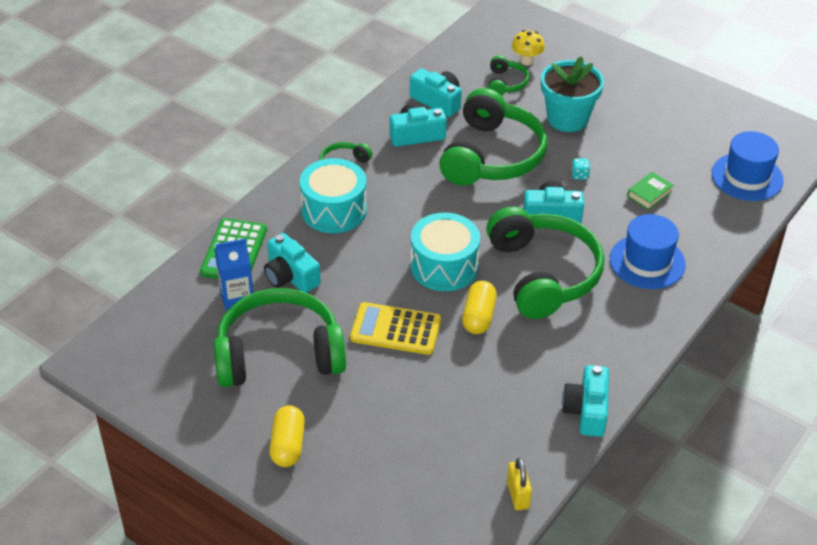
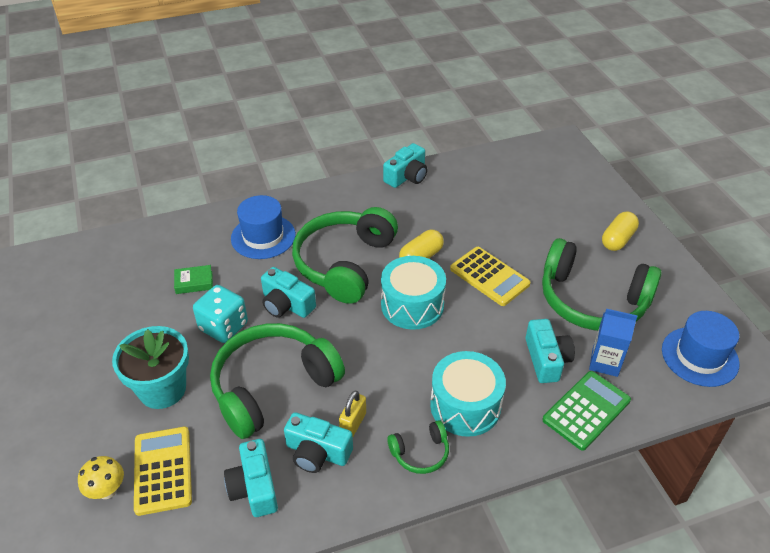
camera: 145 degrees left, 0 degrees up
green headphones [488,55,529,95] -> yellow calculator [134,427,192,516]
yellow padlock [507,458,532,510] -> yellow padlock moved to [339,390,366,436]
turquoise dice [572,159,590,179] -> turquoise dice [193,285,248,343], size x2.35
blue hat [712,131,784,201] -> blue hat moved to [662,311,739,387]

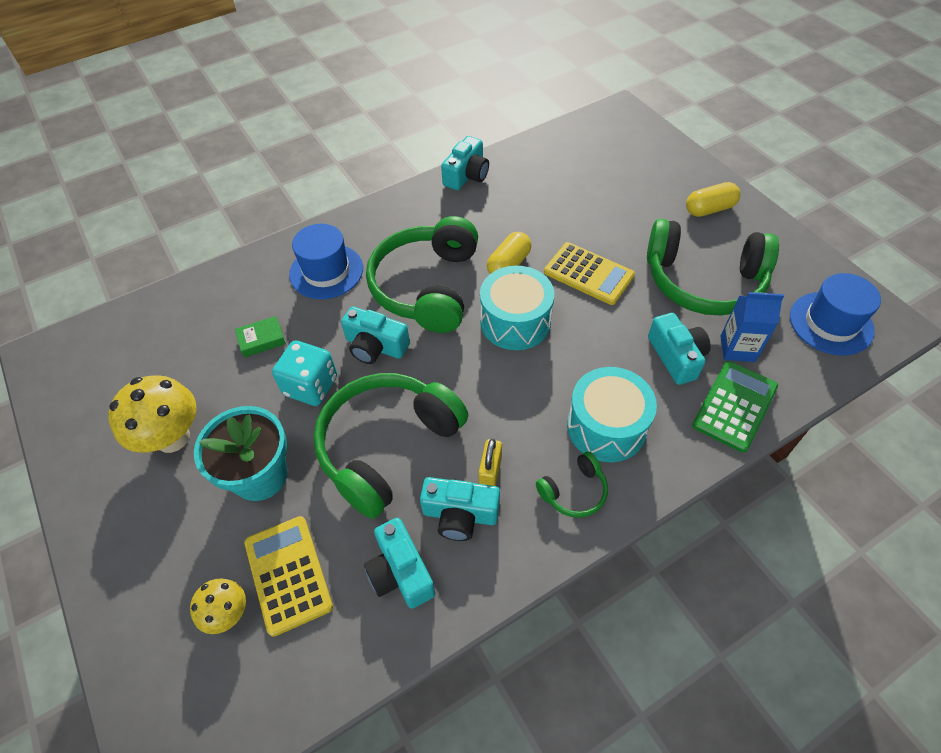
camera: 10 degrees left, 10 degrees up
yellow capsule [602,212,639,251] -> yellow capsule turned 45 degrees clockwise [686,182,740,217]
none -> yellow mushroom [108,375,197,453]

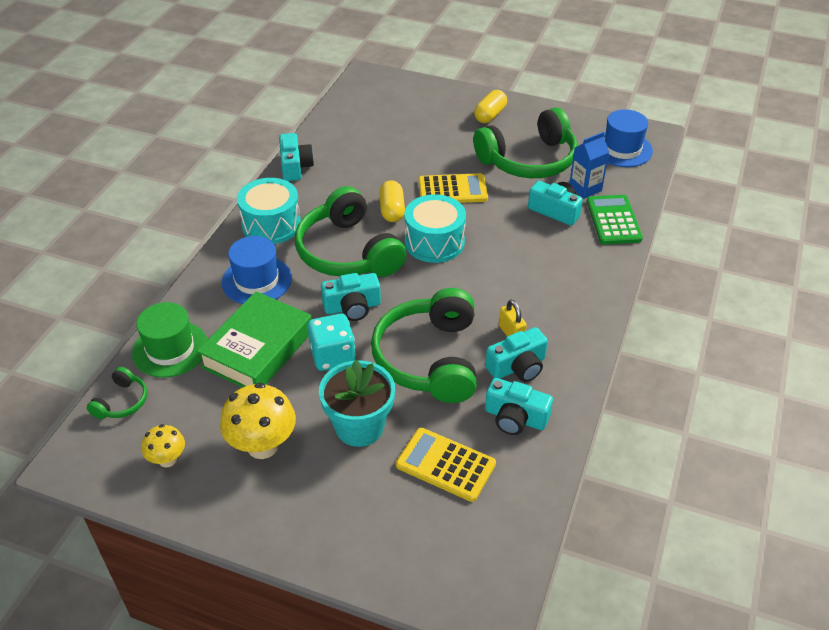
camera: 40 degrees left, 10 degrees down
yellow mushroom [190,579,246,634] -> yellow mushroom moved to [142,424,185,467]
green book [235,316,286,357] -> green book [197,291,312,388], size x2.41
green headphones [536,452,608,518] -> green headphones moved to [87,367,147,419]
turquoise drum [567,367,657,462] -> turquoise drum moved to [237,178,301,244]
none -> green hat [132,302,208,378]

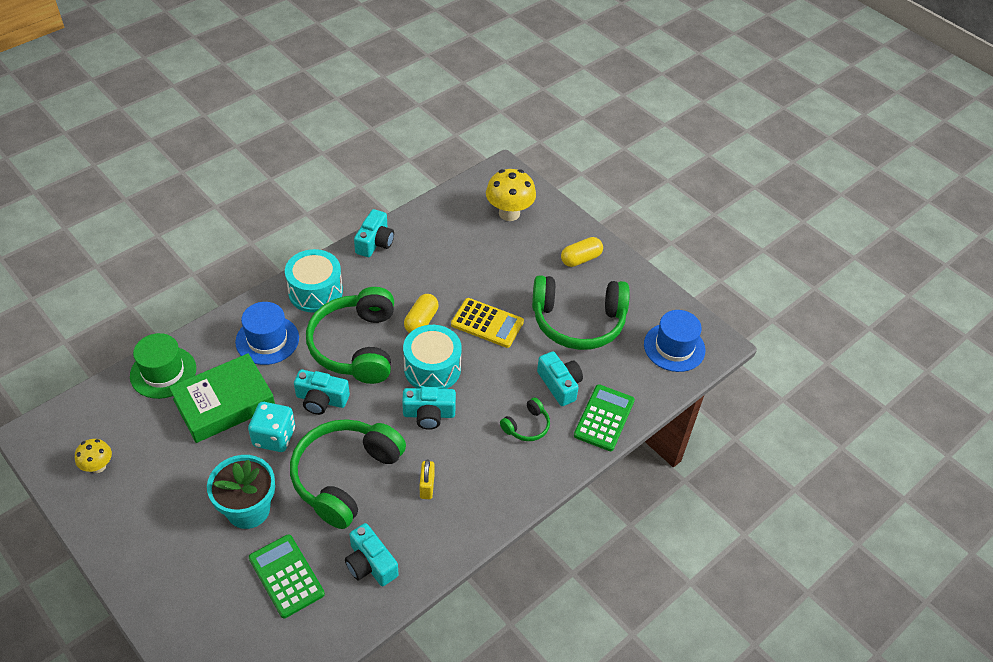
camera: 25 degrees right, 5 degrees up
green headphones [87,367,147,419] -> green headphones moved to [500,397,550,441]
yellow mushroom [220,383,296,459] -> yellow mushroom moved to [486,169,536,221]
yellow calculator [396,428,496,502] -> green calculator [249,534,325,618]
turquoise camera [485,327,548,382] -> turquoise camera moved to [402,387,456,430]
blue carton [569,132,609,199] -> none

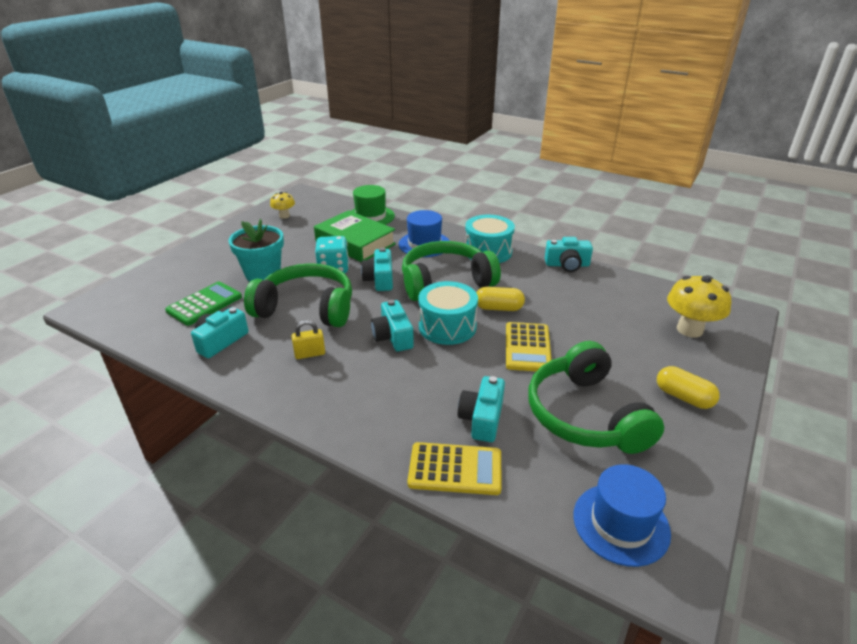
camera: 75 degrees right, 15 degrees down
green headphones [500,397,550,441] -> none
turquoise camera [537,351,583,406] -> turquoise camera turned 150 degrees clockwise [458,376,505,442]
green calculator [574,384,635,451] -> yellow calculator [407,442,502,495]

